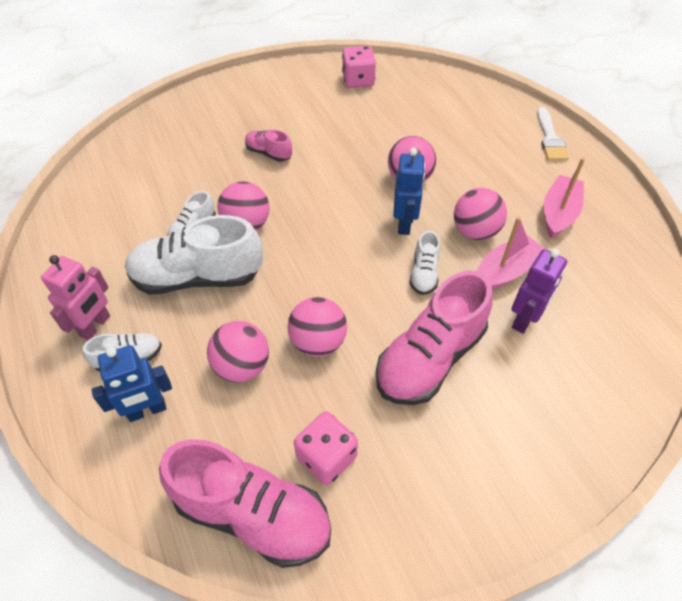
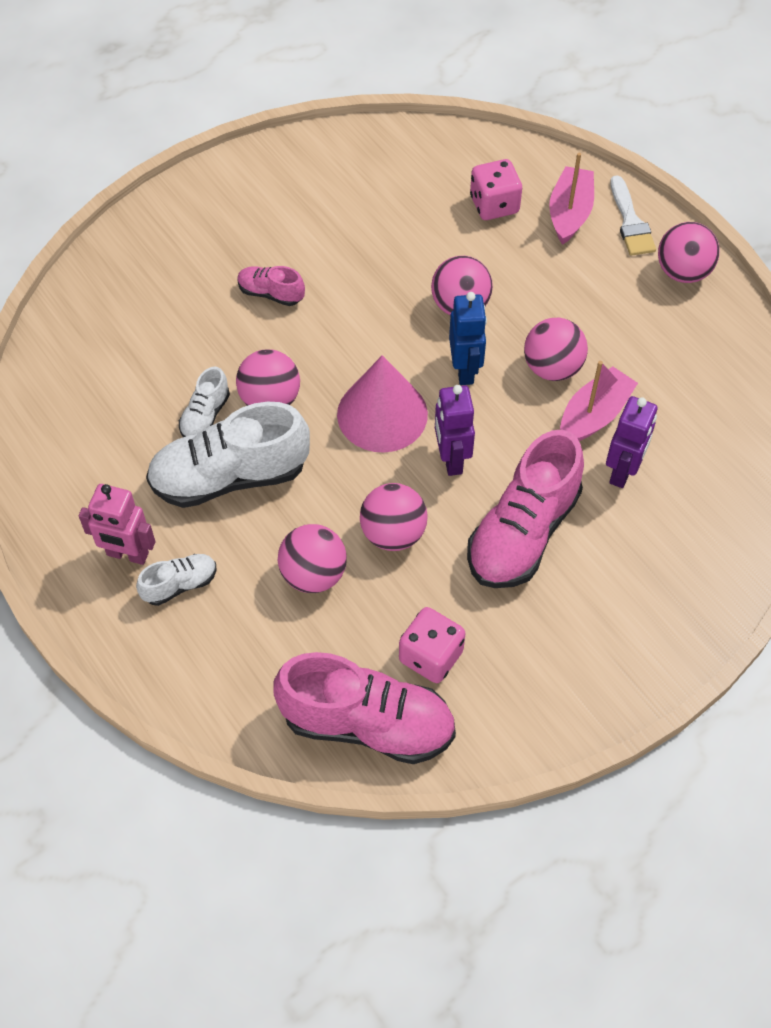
camera: 10 degrees left, 5 degrees up
pink robot [41,255,110,340] -> pink robot turned 90 degrees clockwise [79,484,156,565]
blue robot [92,345,172,422] -> none
pink dice [342,46,376,88] -> pink dice moved to [470,159,522,220]
white shoe [409,231,440,295] -> none
pink boat [544,158,585,238] -> pink boat moved to [549,153,594,245]
none -> pink cone [337,355,428,453]
none -> purple robot [435,385,475,476]
none -> pink ball [658,222,720,283]

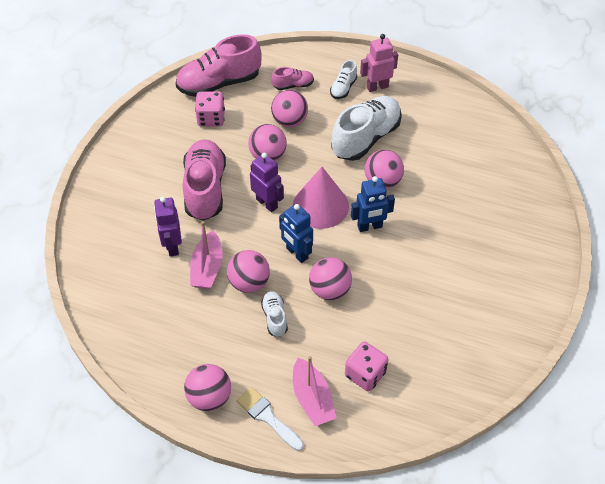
camera: 145 degrees right, 5 degrees down
white shoe [179,367,230,437] -> white shoe moved to [261,291,288,337]
pink shoe [237,266,305,306] -> pink shoe moved to [272,67,314,90]
none -> blue robot [351,176,395,232]

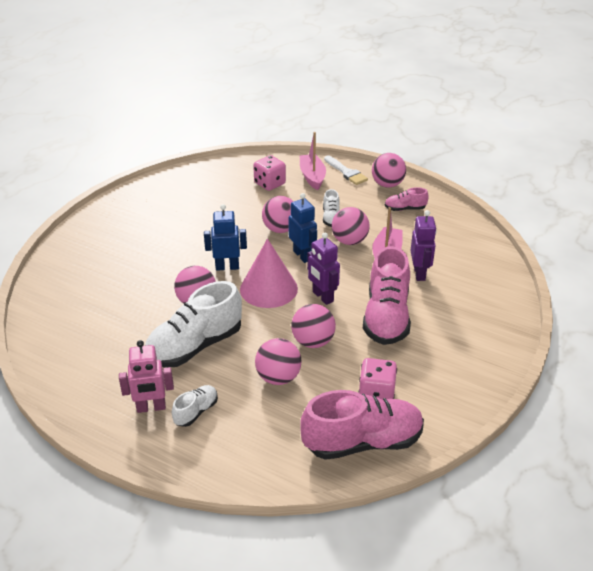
camera: 170 degrees left, 15 degrees down
pink shoe [272,67,314,90] -> pink shoe moved to [385,187,429,211]

